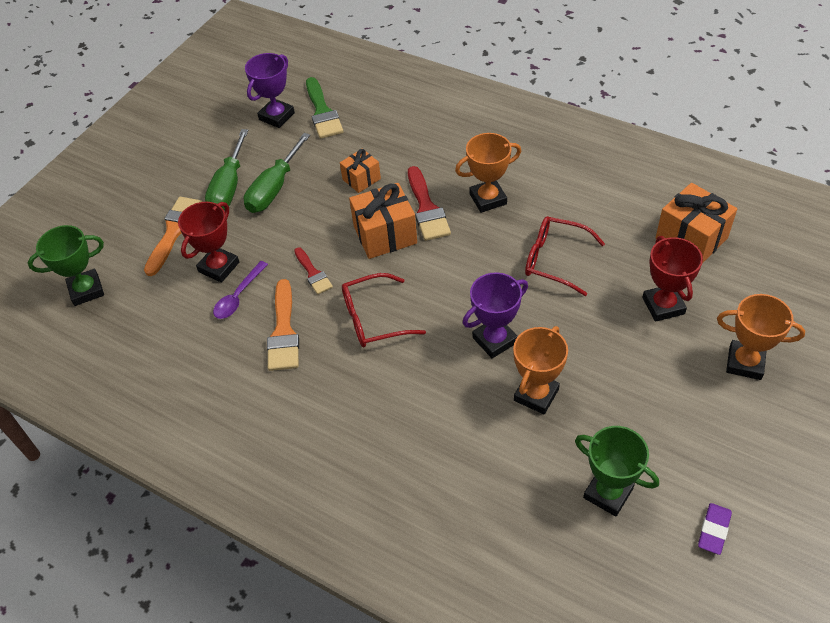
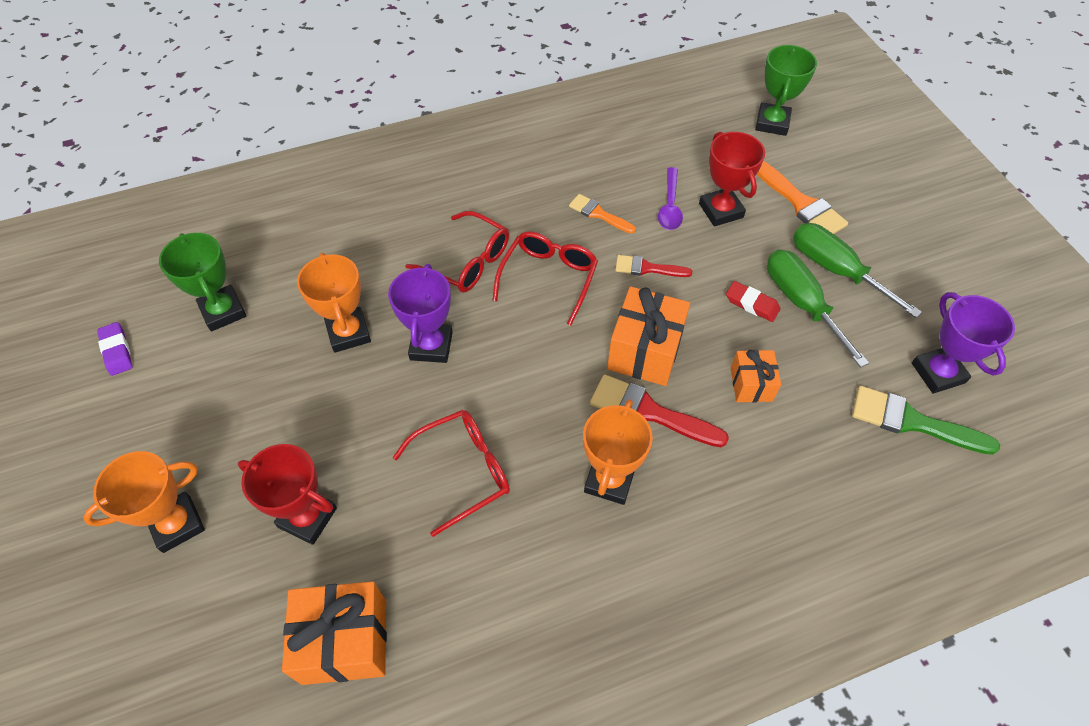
camera: 125 degrees right, 5 degrees up
purple spoon [213,261,268,319] -> purple spoon turned 150 degrees counterclockwise [658,167,683,230]
orange brush [267,279,299,371] -> orange brush [569,194,636,234], size x0.62
green trophy [575,426,659,517] -> green trophy turned 75 degrees clockwise [159,233,246,331]
none -> red glasses [405,211,509,293]
none -> red eraser [726,281,780,322]

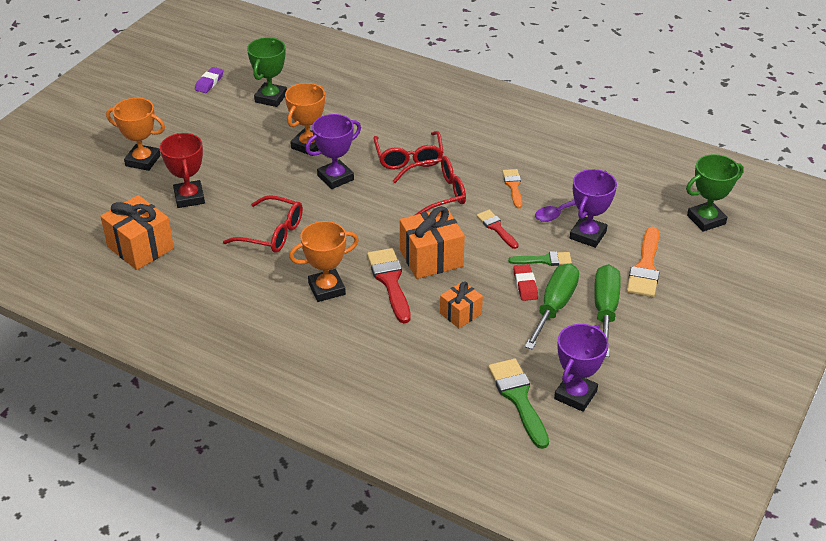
camera: 50 degrees right, 15 degrees down
red trophy [699,132,765,227] -> purple trophy [570,169,617,248]
none -> green brush [508,251,572,266]

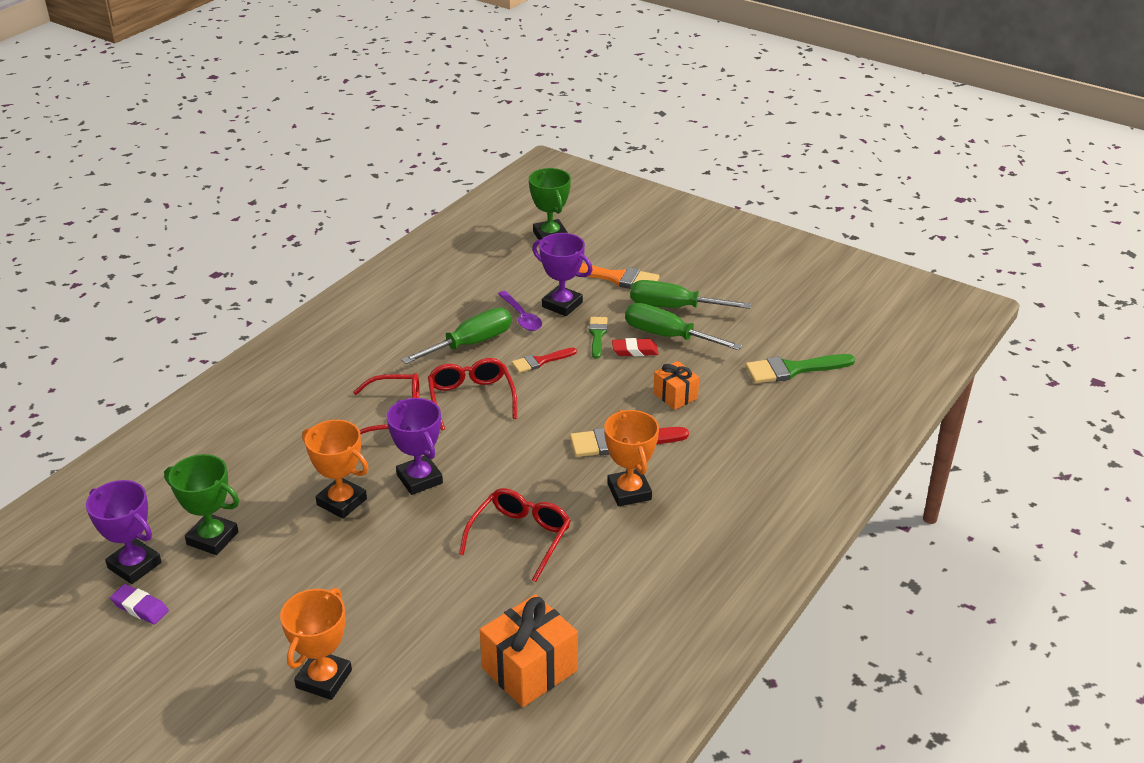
camera: 85 degrees left, 5 degrees down
red trophy [160,133,205,208] -> none
orange gift [400,206,465,279] -> none
orange brush [502,169,522,208] -> green screwdriver [401,308,512,364]
purple trophy [554,324,609,412] -> purple trophy moved to [86,480,161,584]

